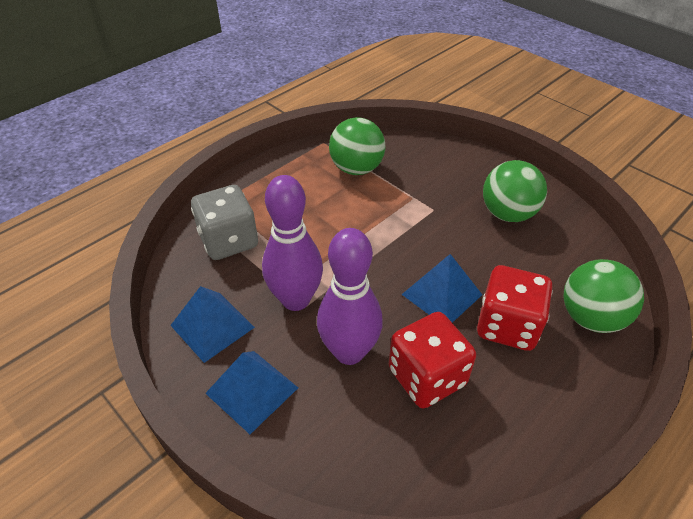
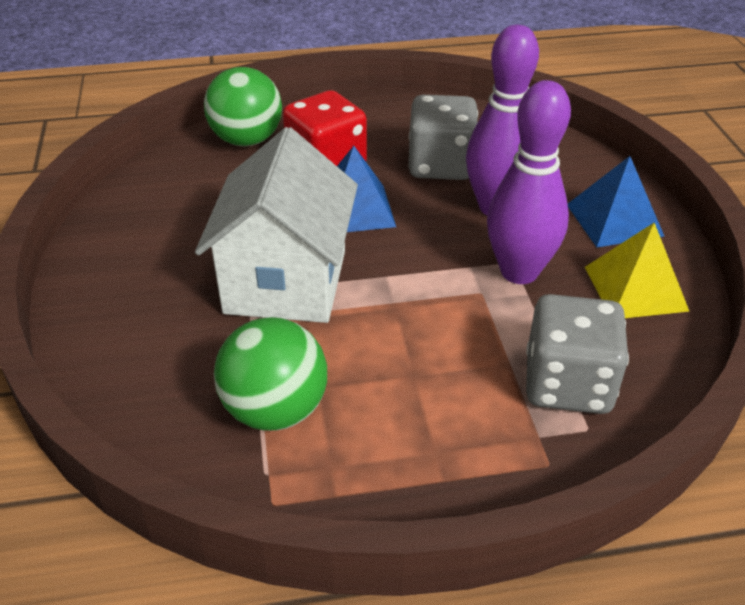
camera: 145 degrees left, 5 degrees down
blue pyramid [170,286,255,363] -> yellow pyramid [585,223,690,318]
red dice [389,312,476,409] -> grey dice [409,95,478,180]
green ball [483,160,547,222] -> none
none -> white house [195,127,358,323]

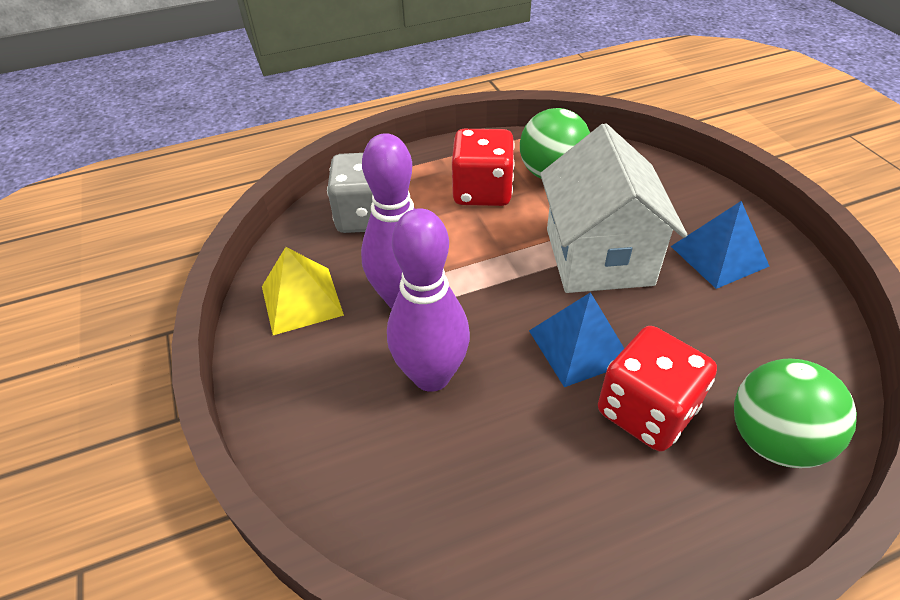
camera: 170 degrees right, 5 degrees up
grey dice [409,95,478,180] -> none
blue pyramid [568,156,664,247] -> blue pyramid moved to [671,201,769,289]
none -> red dice [452,129,515,206]

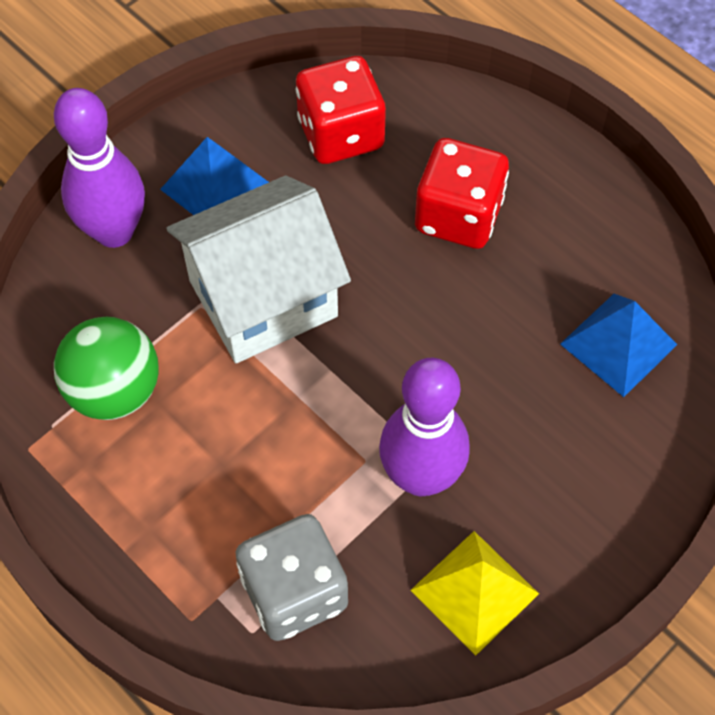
camera: 115 degrees left, 15 degrees up
purple bowling pin [387,208,470,392] -> purple bowling pin moved to [54,88,145,248]
red dice [452,129,515,206] -> red dice moved to [295,56,386,164]
blue pyramid [529,292,624,387] -> blue pyramid moved to [560,294,677,397]
green ball [734,359,857,468] -> none

